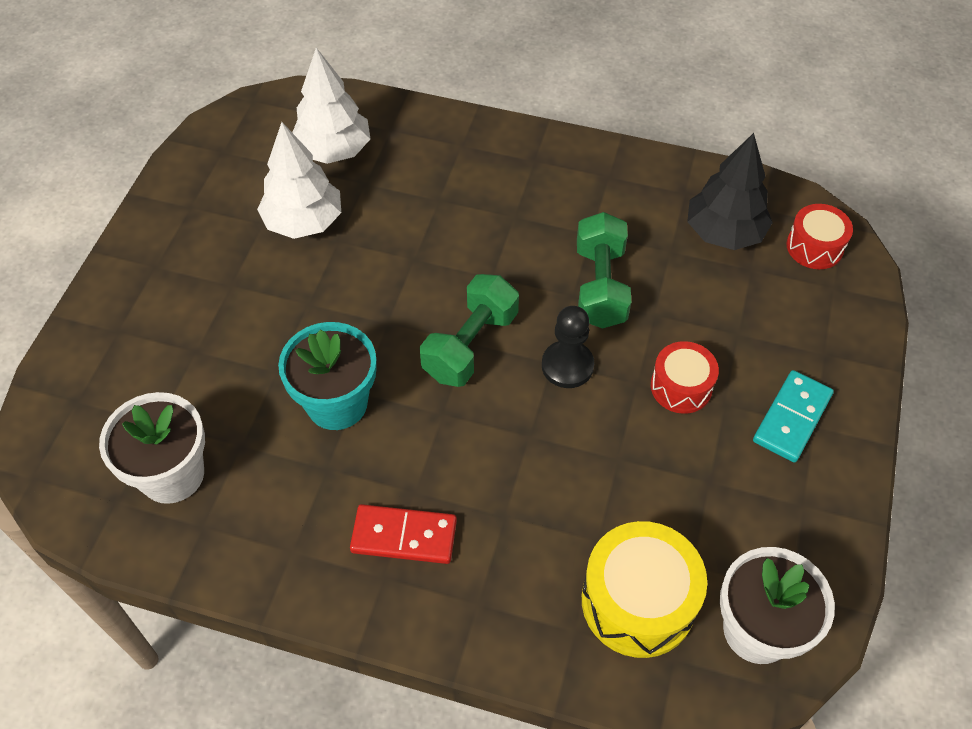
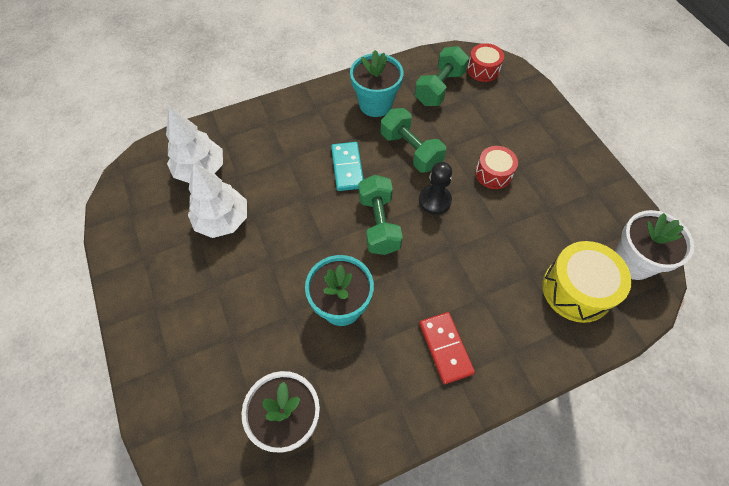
camera: 40 degrees left, 5 degrees up
red domino [350,504,457,564] -> red domino turned 75 degrees counterclockwise [419,312,475,384]
black tree [687,133,773,250] -> green dumbbell [415,46,469,106]
turquoise domino [753,370,834,462] -> turquoise domino moved to [331,142,364,191]
none -> turquoise flower pot [350,50,403,117]

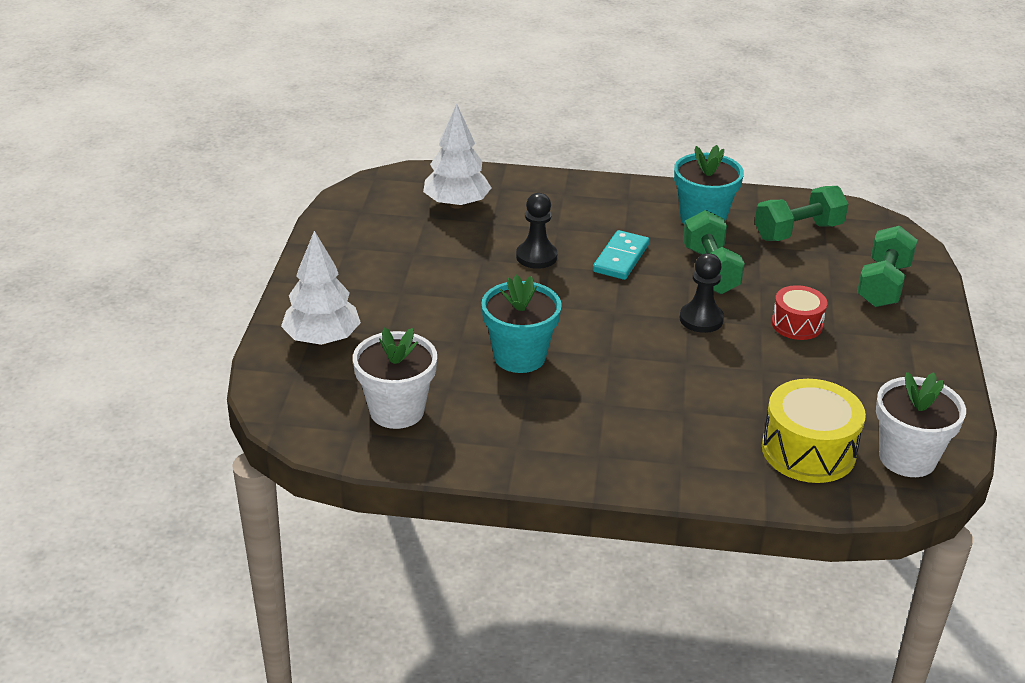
camera: 30 degrees right, 25 degrees down
white tree [188,162,247,238] -> white tree moved to [281,231,361,345]
green dumbbell [358,175,403,255] -> green dumbbell moved to [857,226,918,307]
red domino [419,312,475,384] -> none
red drum [467,43,504,82] -> none
none -> black pawn [516,193,557,269]

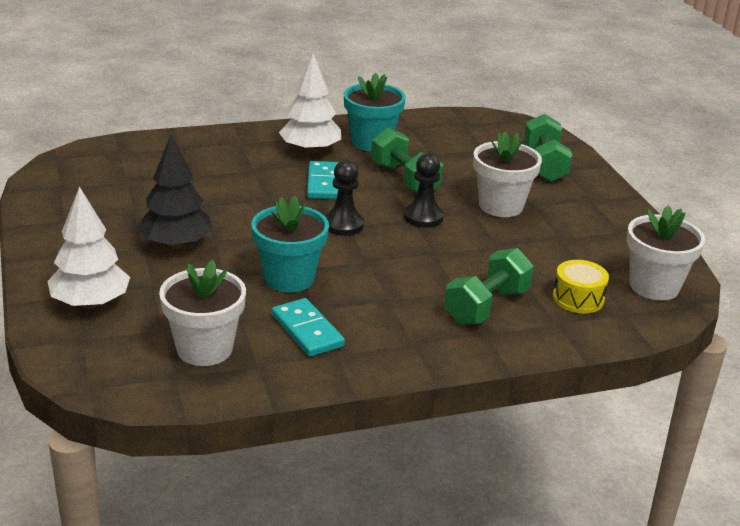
camera: 25 degrees left, 5 degrees down
white tree [423,104,491,209] -> white tree moved to [279,53,341,154]
black pawn [516,193,557,269] -> black pawn moved to [325,160,364,236]
green dumbbell [755,186,848,241] -> green dumbbell moved to [444,248,534,325]
yellow drum [762,379,866,483] -> yellow drum [553,260,609,313], size x0.61
red drum [772,285,827,340] -> white flower pot [473,131,542,217]
none -> black tree [137,135,212,249]
none -> turquoise domino [272,298,345,357]

